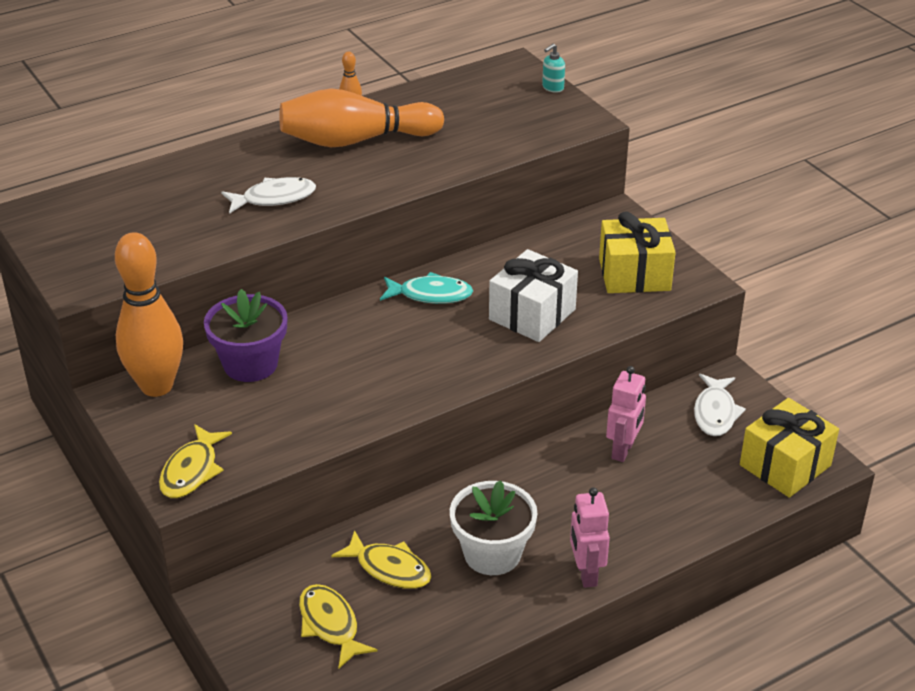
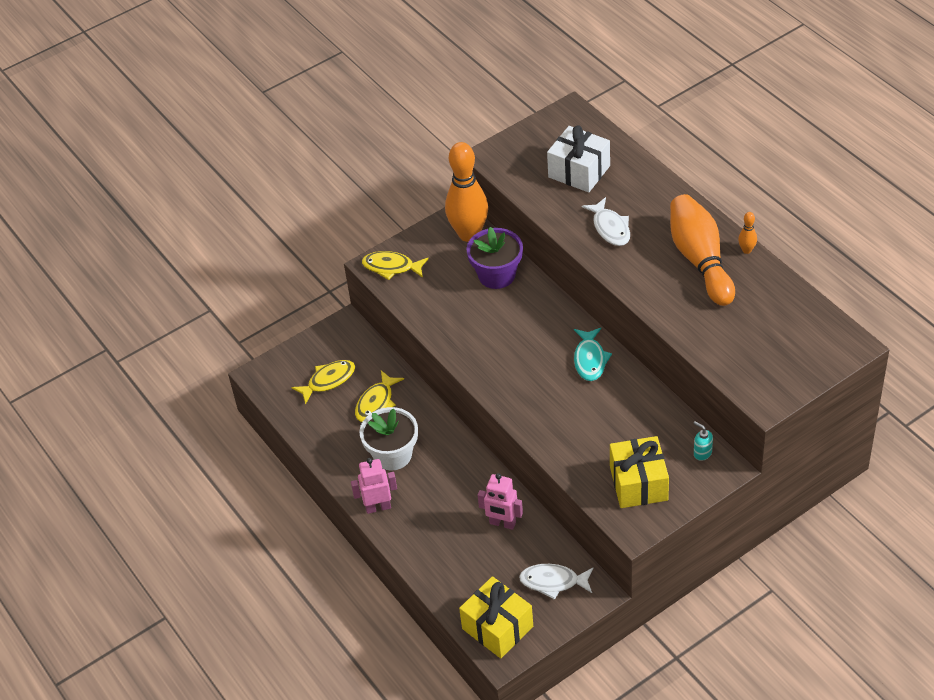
camera: 90 degrees right, 10 degrees up
white gift [489,249,578,342] -> white gift moved to [547,125,610,193]
turquoise soap dispenser [542,43,565,93] -> turquoise soap dispenser moved to [694,421,713,461]

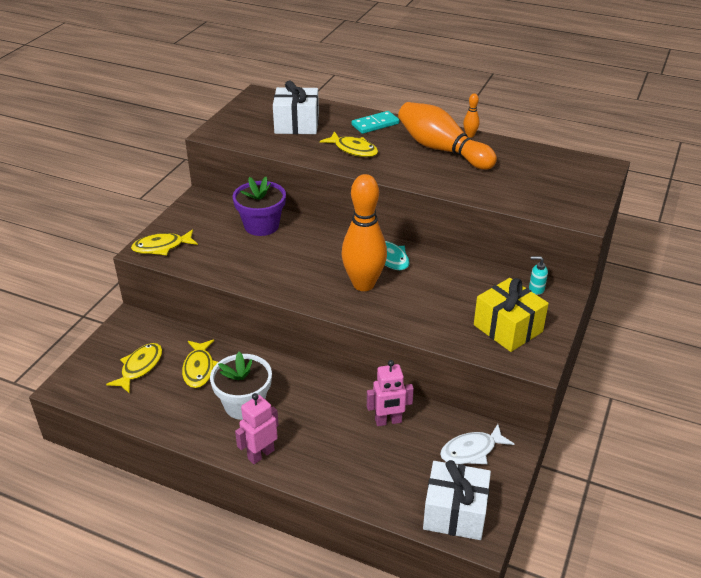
camera: 35 degrees left, 10 degrees down
orange bowling pin [445,142,488,242] -> orange bowling pin moved to [341,174,387,291]
yellow gift [459,576,533,658] -> white gift [423,460,491,540]
white fish [582,197,630,246] -> yellow fish [320,131,378,157]
none -> turquoise domino [352,111,399,134]

